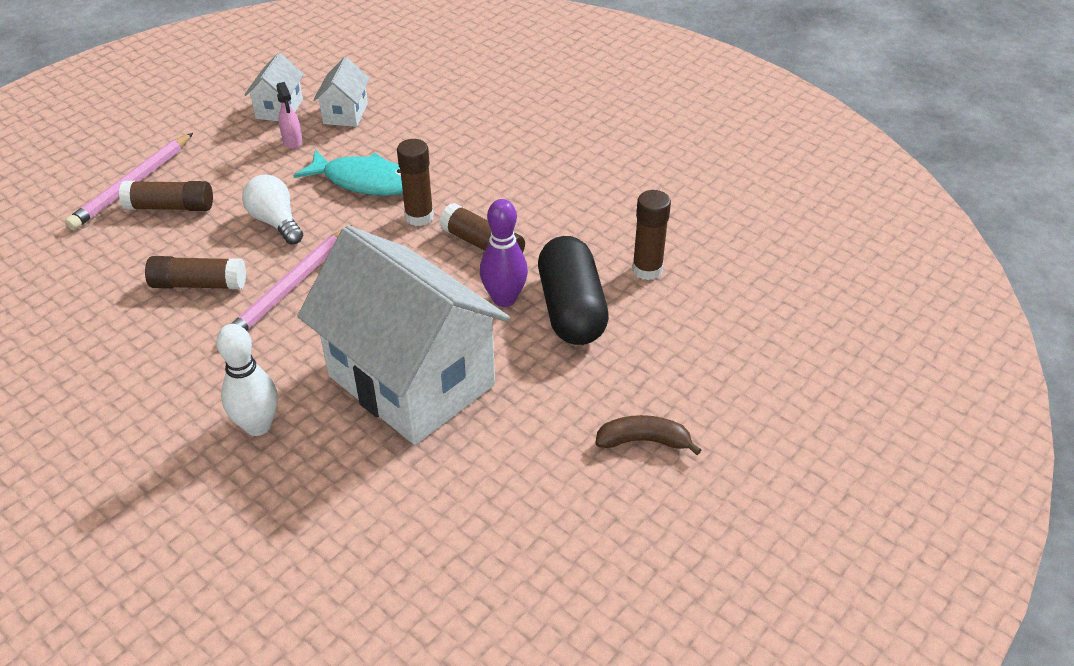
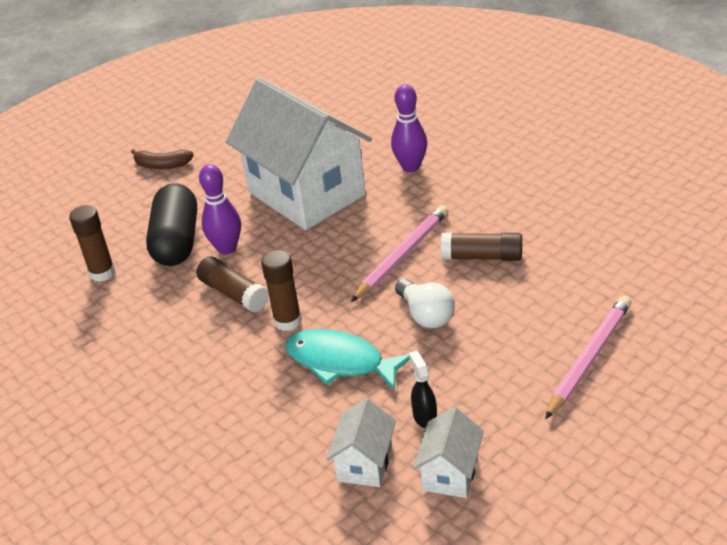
camera: 170 degrees left, 5 degrees down
brown glue stick [119,181,213,211] -> none
white bowling pin [216,324,278,436] -> purple bowling pin [391,84,427,172]
pink spray bottle [277,82,303,149] -> black spray bottle [409,351,437,428]

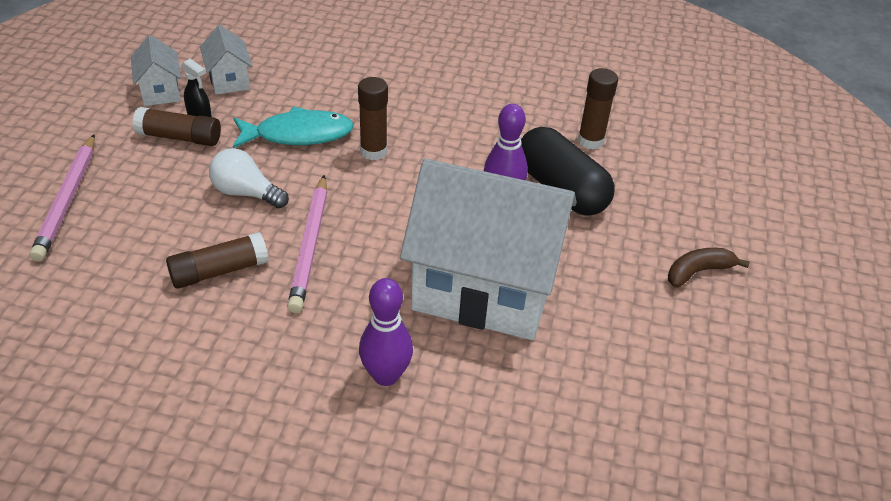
camera: 140 degrees right, 5 degrees up
brown glue stick [196,256,269,313] -> brown glue stick moved to [132,107,221,146]

